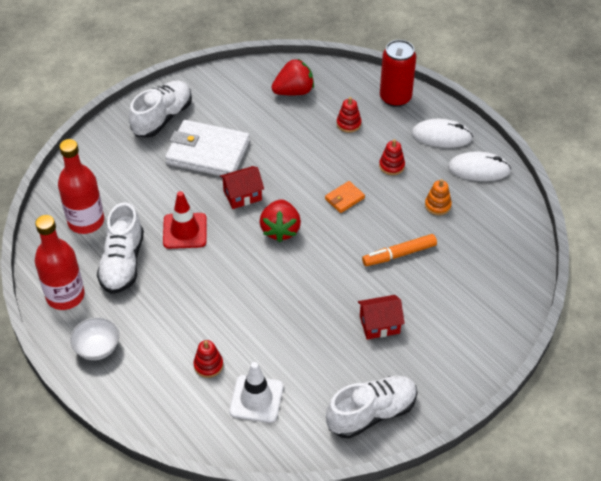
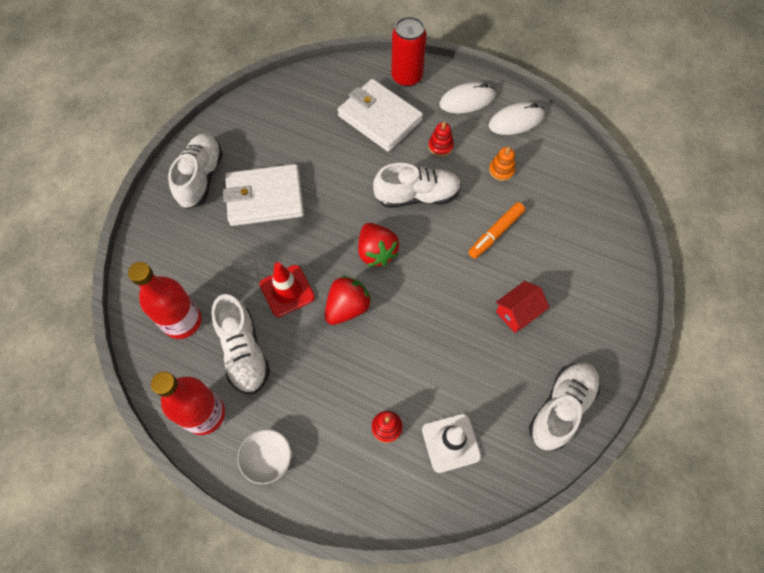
camera: 25 degrees left, 15 degrees up
red house [220,166,264,209] -> none
red strawberry [272,58,314,95] -> red strawberry moved to [325,275,372,325]
orange wallet [325,181,365,213] -> white shoe [373,163,461,208]
red stacking toy [337,97,361,133] -> white wallet [338,79,423,152]

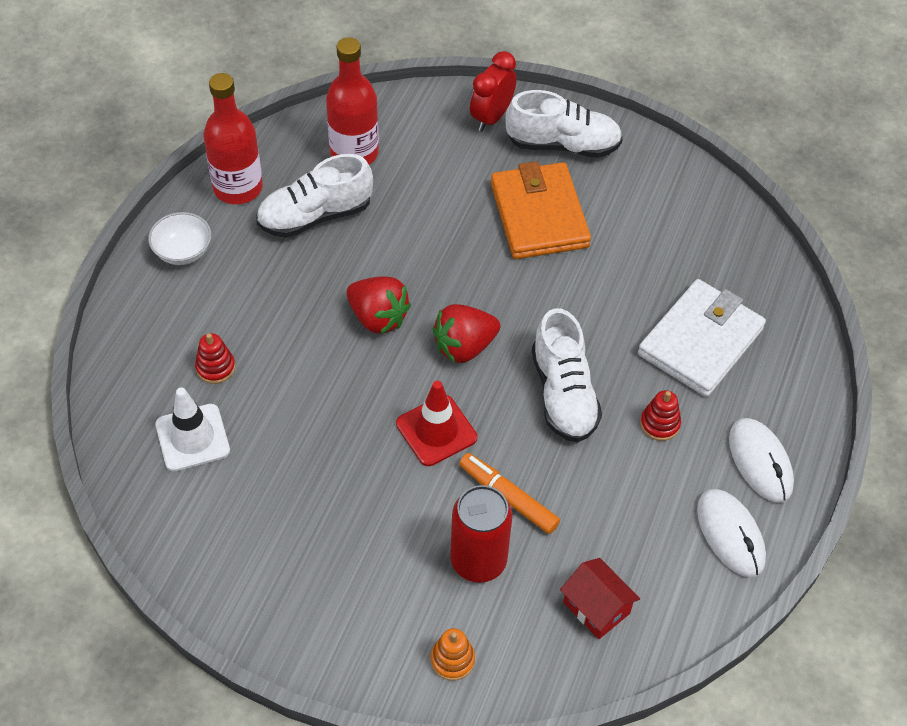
camera: 85 degrees right, 10 degrees down
white wallet [223,164,304,226] -> orange wallet [491,161,591,259]
red traffic cone [259,262,315,317] -> red traffic cone moved to [396,381,477,466]
red can [391,16,427,87] -> red can moved to [450,485,512,583]
orange stacking toy [489,147,515,181] -> orange stacking toy moved to [431,628,475,681]
red house [496,281,550,333] -> red house moved to [560,558,640,639]
white shoe [529,363,600,451] -> none
none -> red clock [470,51,517,131]

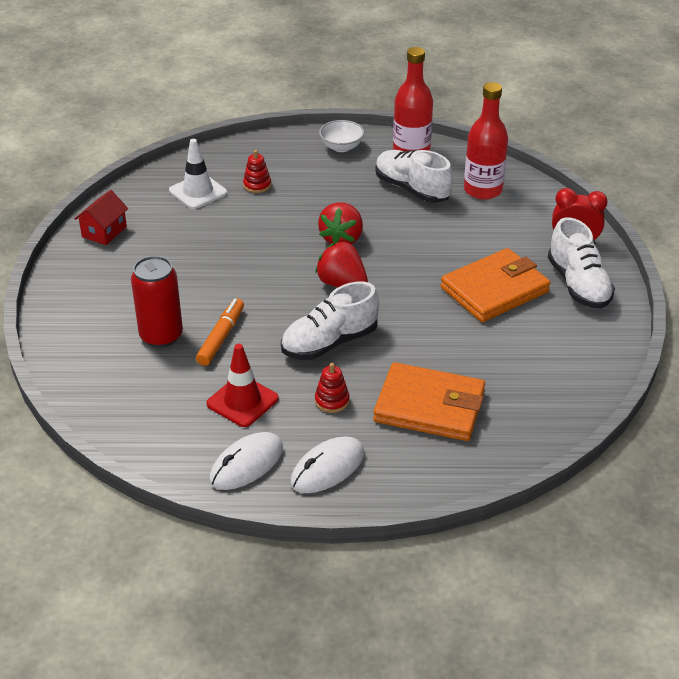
camera: 70 degrees right, 15 degrees down
red traffic cone [396,381,477,466] -> red traffic cone moved to [207,344,279,427]
orange stacking toy [431,628,475,681] -> none
red house [560,558,640,639] -> red house moved to [75,190,128,245]
white wallet [638,279,766,397] -> orange wallet [373,362,485,441]

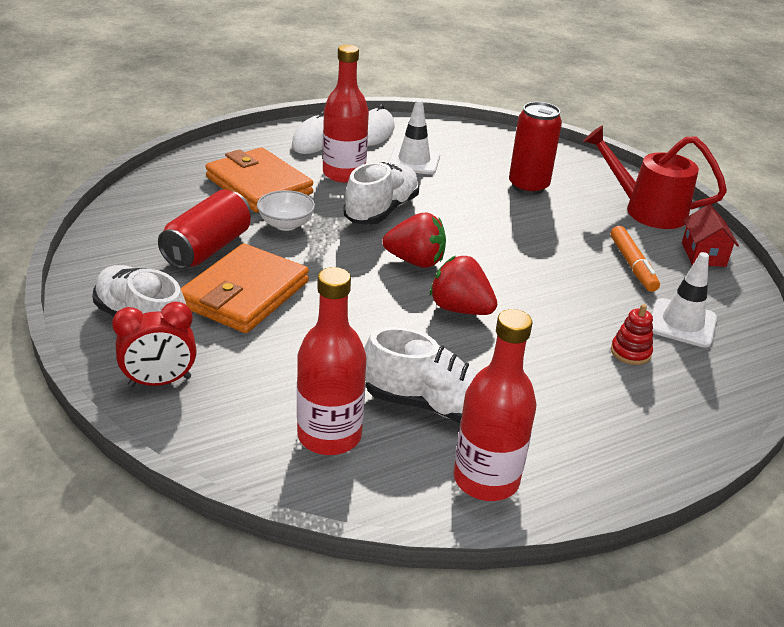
camera: 150 degrees right, 5 degrees down
orange marker [196,298,244,366] -> orange marker moved to [610,226,660,292]
red traffic cone [207,344,279,427] -> white traffic cone [388,99,440,175]
red stacking toy [315,363,350,413] -> red bottle [323,45,369,183]
red strawberry [318,202,363,244] -> red strawberry turned 45 degrees counterclockwise [430,256,497,315]
white bowl [319,120,364,152] -> white bowl moved to [257,190,315,231]
orange wallet [373,362,485,441] -> orange wallet turned 60 degrees clockwise [205,147,313,213]
none -> red can [158,190,251,269]
none -> red watering can [583,126,727,229]

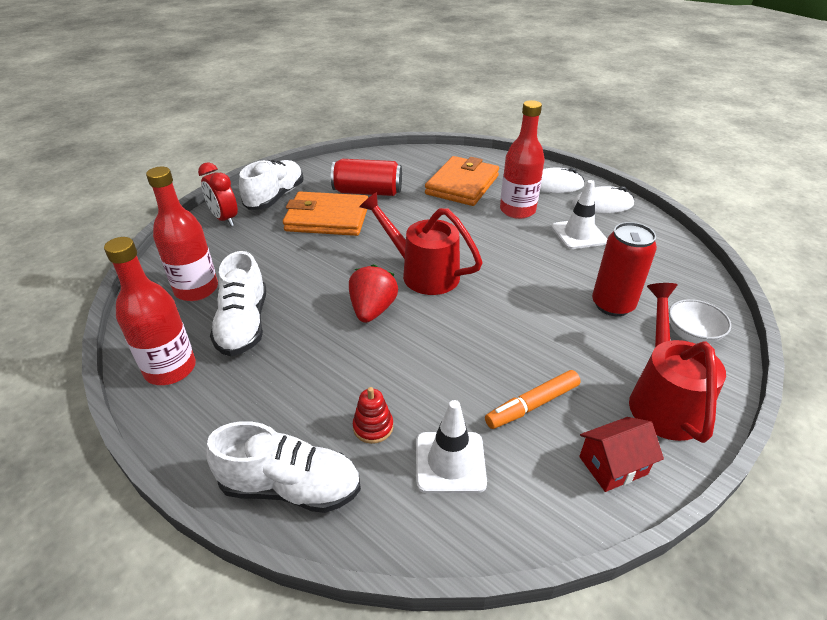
camera: 70 degrees right, 5 degrees up
white bowl [257,190,315,231] -> white bowl moved to [669,299,731,344]
white shoe [343,162,419,225] -> white shoe moved to [206,421,361,513]
red strawberry [382,213,446,268] -> red watering can [359,192,483,295]

